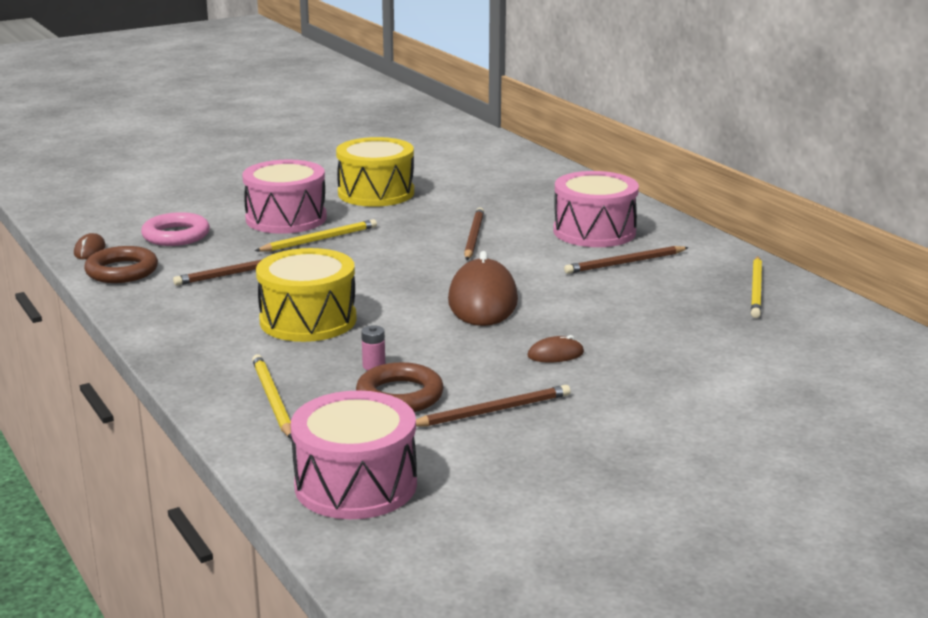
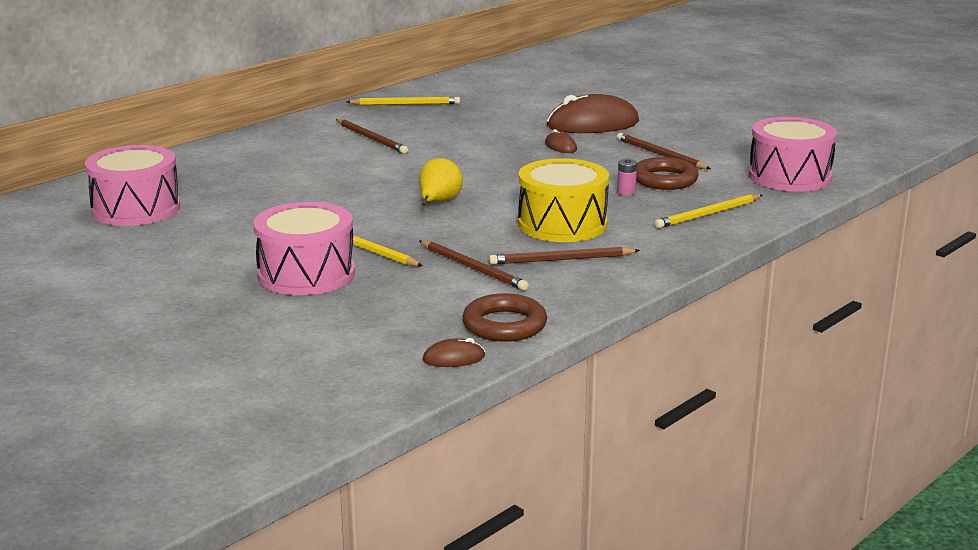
camera: 105 degrees left, 0 degrees up
pink ring [141,212,210,246] -> none
yellow drum [336,137,414,207] -> none
brown mouse [448,251,518,326] -> brown mouse moved to [547,94,639,133]
brown pencil [464,208,484,260] -> brown pencil moved to [489,247,640,265]
pink drum [553,171,639,247] -> pink drum moved to [85,145,180,226]
none -> yellow pear [419,158,463,206]

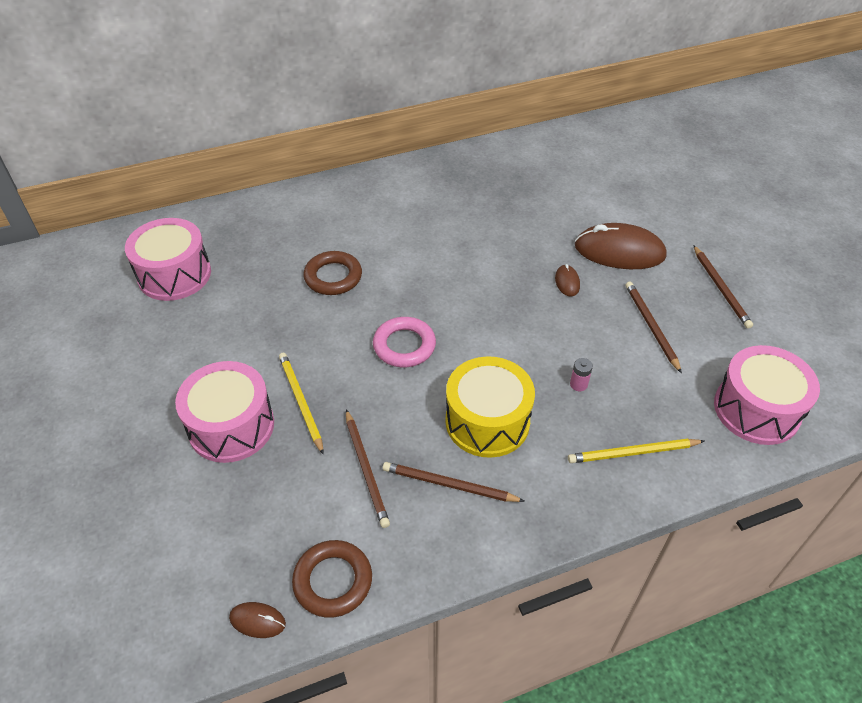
camera: 25 degrees right, 25 degrees up
brown pencil [336,119,408,154] -> brown pencil moved to [693,245,753,329]
yellow pencil [347,97,460,105] -> none
yellow pear [419,158,463,206] -> pink ring [373,317,436,367]
brown ring [636,157,699,190] -> brown ring moved to [304,251,362,295]

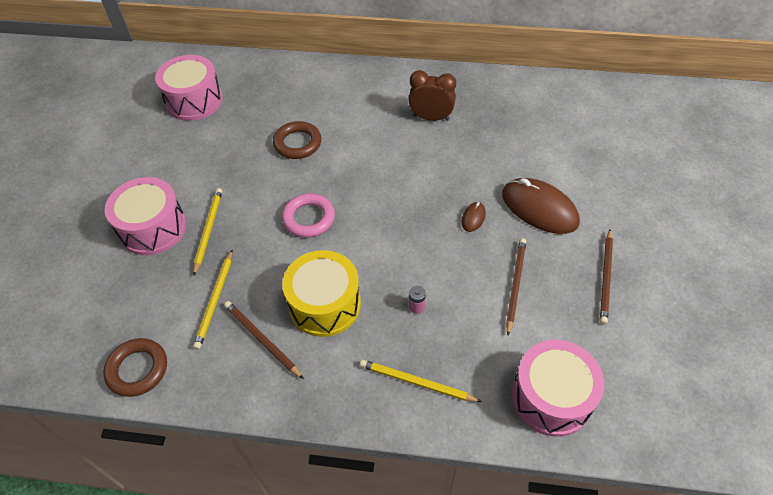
camera: 30 degrees right, 5 degrees up
brown mouse [229,602,286,638] -> none
brown pencil [346,409,390,528] -> yellow pencil [193,250,232,350]
none -> brown clock [408,70,456,121]

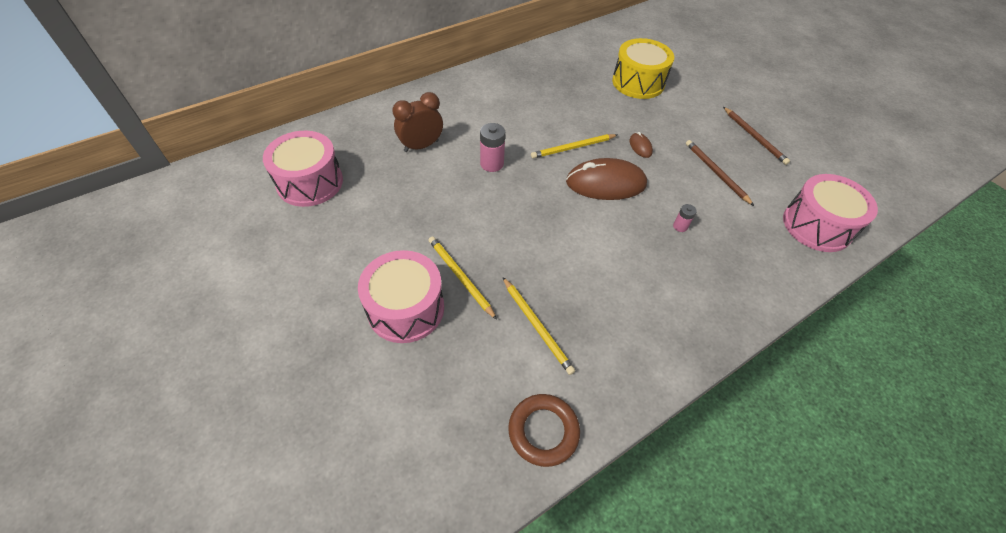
camera: 45 degrees left, 0 degrees up
brown pencil [224,301,304,379] -> none
brown ring [273,121,321,159] -> none
pink ring [282,193,335,238] -> none
yellow drum [282,250,361,337] -> yellow drum moved to [612,38,674,99]
yellow pencil [360,360,482,402] -> yellow pencil moved to [531,134,617,158]
brown clock [408,70,456,121] -> brown clock moved to [392,92,443,152]
brown mouse [502,178,580,234] -> brown mouse moved to [566,158,647,200]
none -> pink battery [480,123,505,172]

